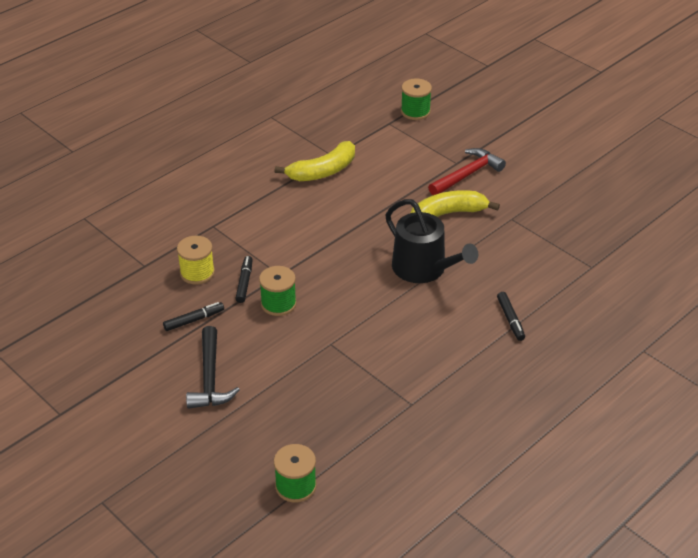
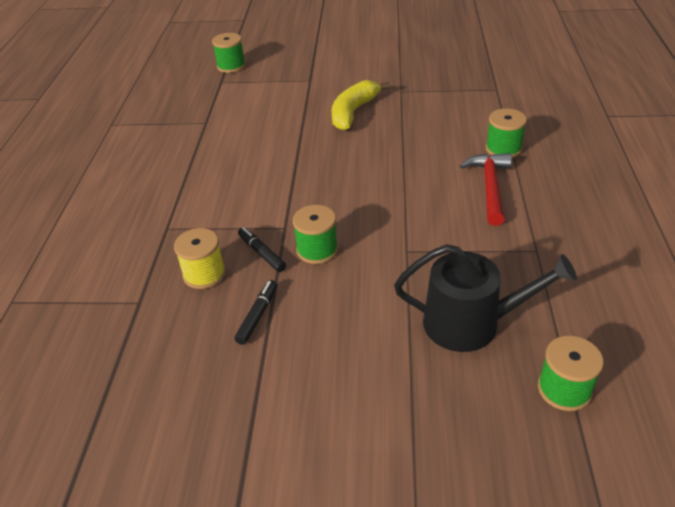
camera: 40 degrees left, 0 degrees up
black hammer [186,326,240,409] -> none
yellow banana [274,141,355,181] -> none
black watering can [386,199,478,283] -> black watering can moved to [394,244,577,352]
red hammer [428,148,506,195] -> red hammer moved to [460,153,512,226]
black marker [497,292,525,341] -> green spool [486,108,527,158]

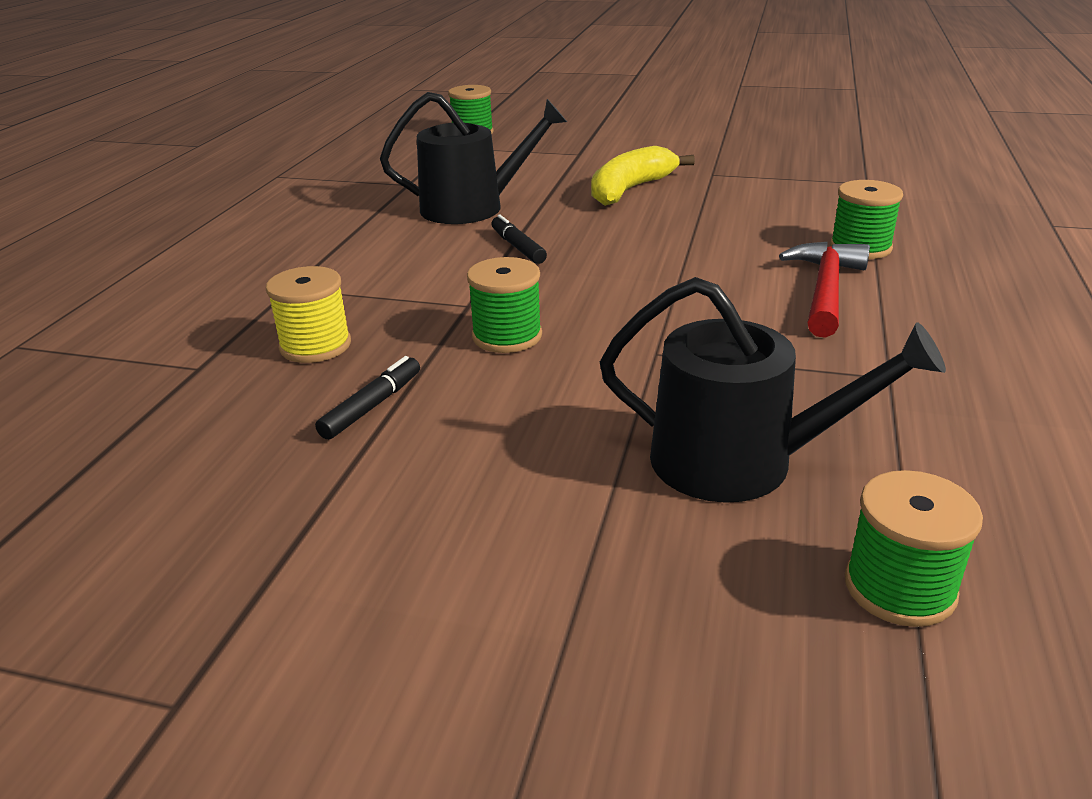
camera: 10 degrees right, 10 degrees down
black marker [238,227,286,272] -> black marker moved to [492,214,547,264]
none -> black watering can [380,92,567,224]

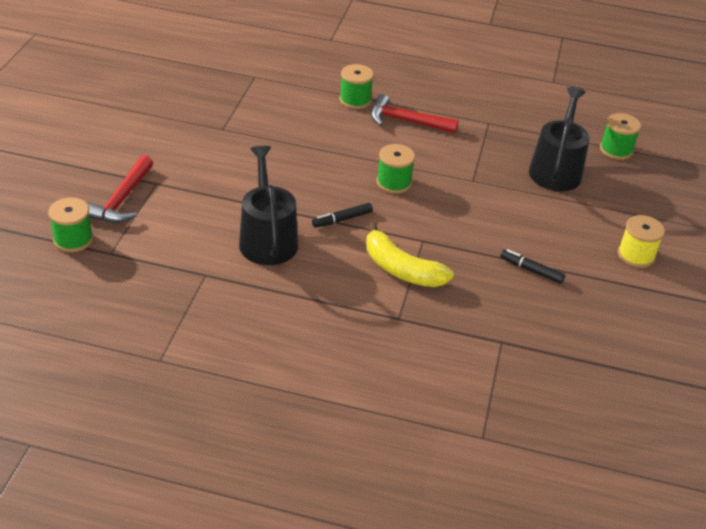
camera: 95 degrees left, 10 degrees up
yellow spool [266,266,351,363] -> yellow spool moved to [618,215,665,268]
green spool [467,257,542,353] -> green spool moved to [377,144,415,194]
yellow banana [591,146,695,206] -> yellow banana moved to [366,222,454,287]
none -> red hammer [86,155,153,223]

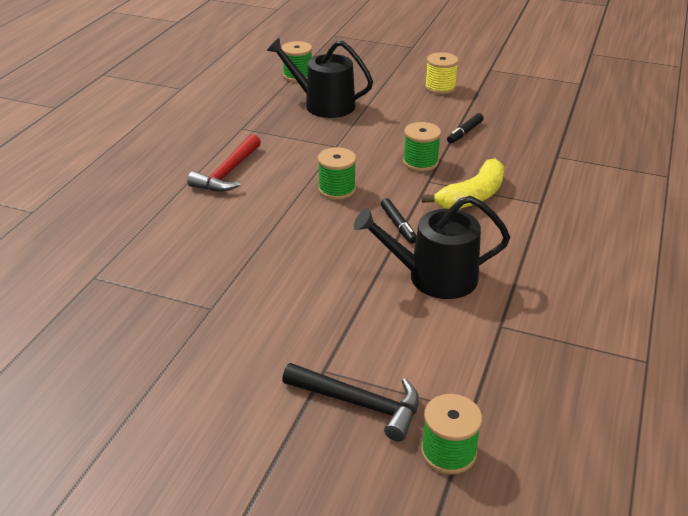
camera: 80 degrees left, 5 degrees down
red hammer [86,155,153,223] -> black hammer [282,363,419,442]
green spool [339,64,374,109] -> green spool moved to [403,122,441,171]

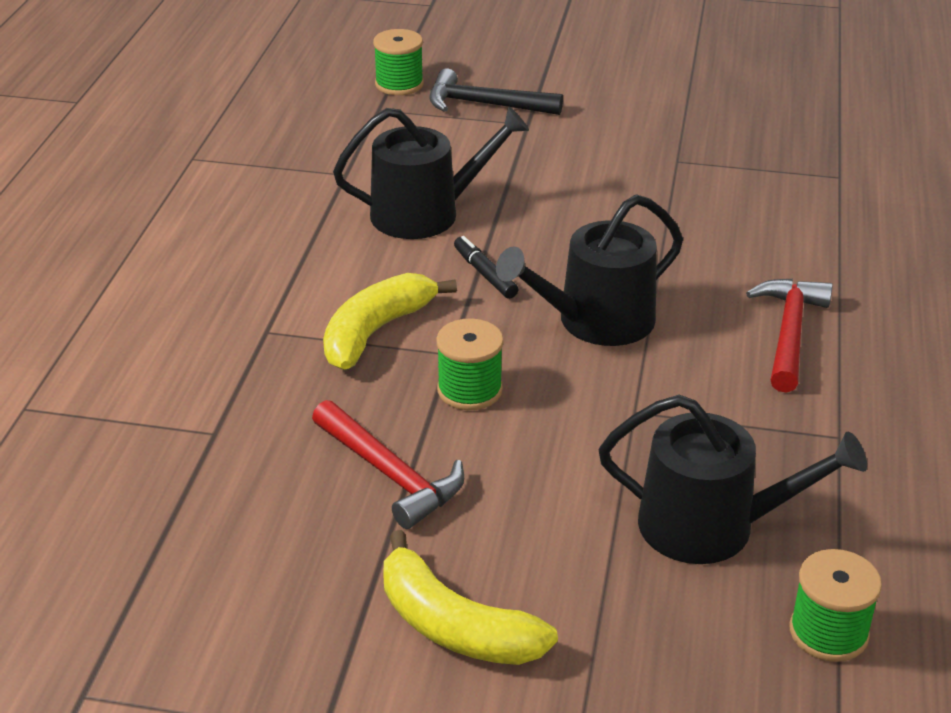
camera: 170 degrees right, 0 degrees up
green spool [318,147,356,200] -> black watering can [496,194,683,346]
yellow spool [425,52,458,94] -> yellow banana [383,530,558,665]
black marker [447,113,484,143] -> red hammer [312,400,464,529]

